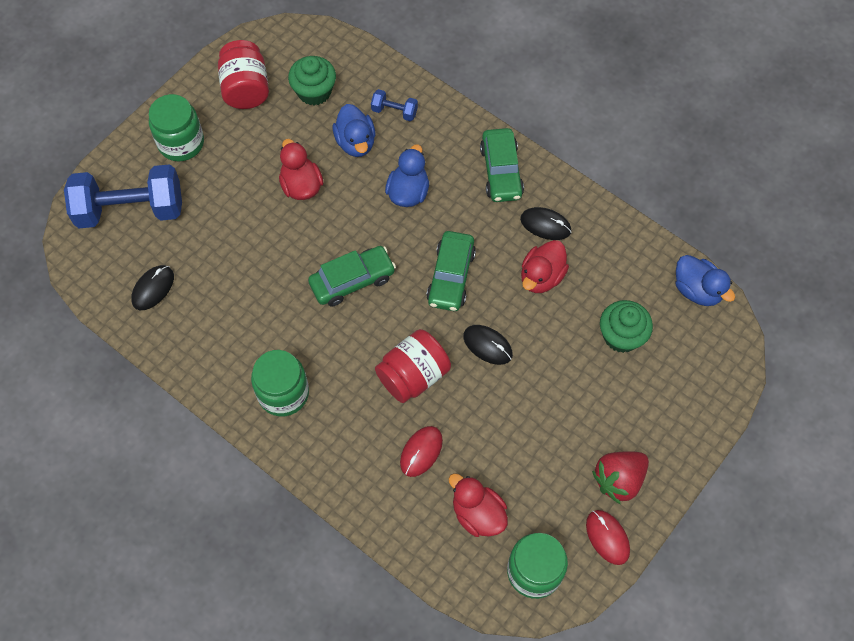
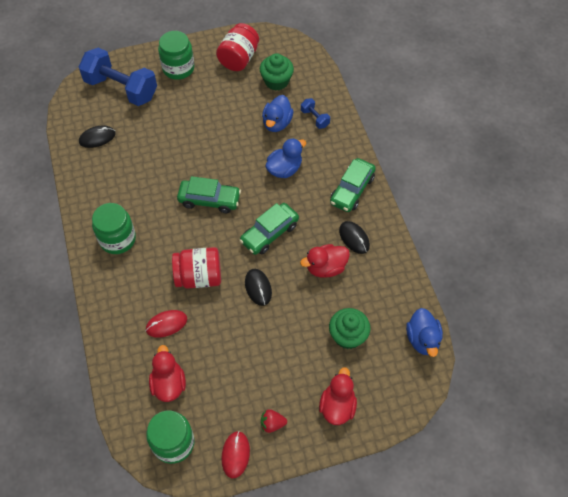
camera: 35 degrees right, 5 degrees down
red duck [279,139,323,200] -> red duck moved to [319,367,357,425]
red strawberry [592,451,649,504] -> red strawberry [261,409,287,433], size x0.58

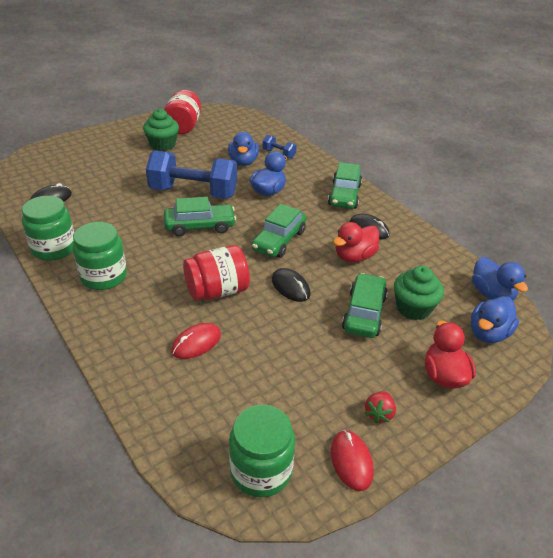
camera: 20 degrees left, 20 degrees down
blue dumbbell [79,48,157,106] -> blue dumbbell moved to [146,151,237,199]
red duck [149,345,186,402] -> none
green jar [158,31,195,80] -> green jar moved to [22,196,74,261]
green cupcake [260,53,294,90] -> green cupcake moved to [143,109,179,151]
red strawberry [261,409,287,433] -> red strawberry turned 45 degrees counterclockwise [365,391,396,423]
none -> green car [342,273,388,338]
none -> blue duck [471,296,519,343]

